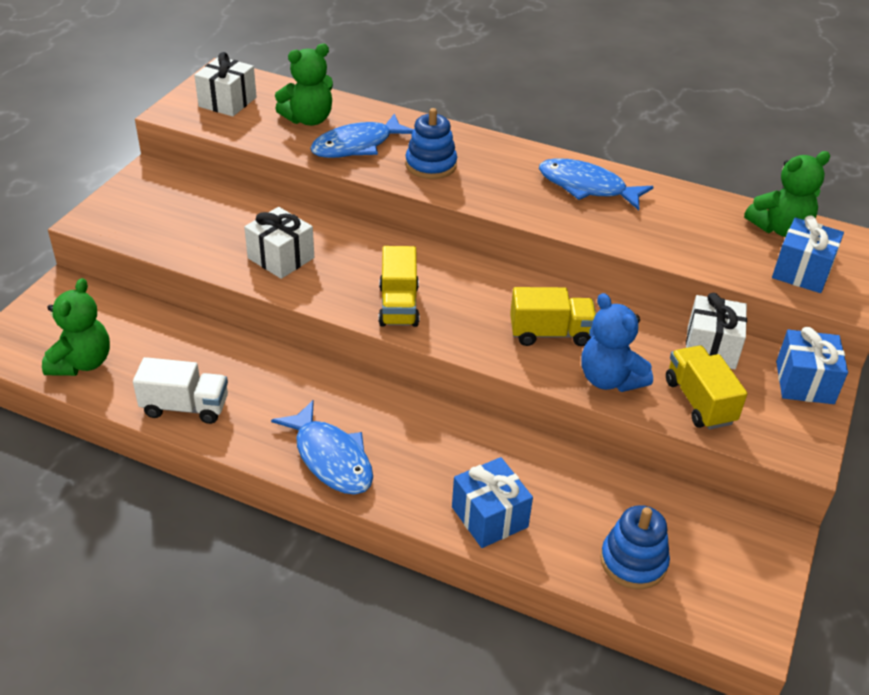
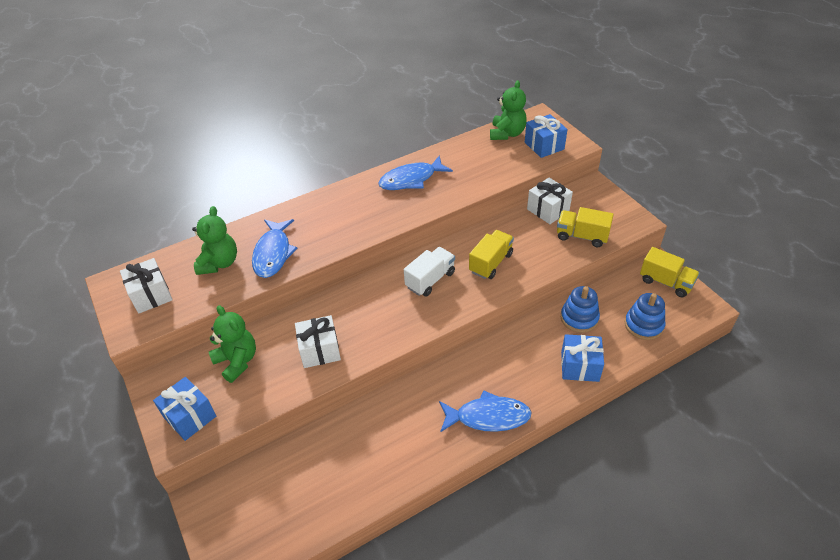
camera: 50 degrees left, 5 degrees up
green teddy bear [42,278,110,376] -> green teddy bear moved to [209,305,256,383]
white truck [133,357,228,424] -> white truck moved to [404,247,455,297]
yellow truck [379,246,419,327] -> yellow truck moved to [640,247,700,297]
blue stacking toy [405,108,457,179] -> blue stacking toy moved to [561,286,600,333]
blue teddy bear [581,293,653,392] -> none
blue gift [776,327,848,404] -> blue gift moved to [153,377,216,441]

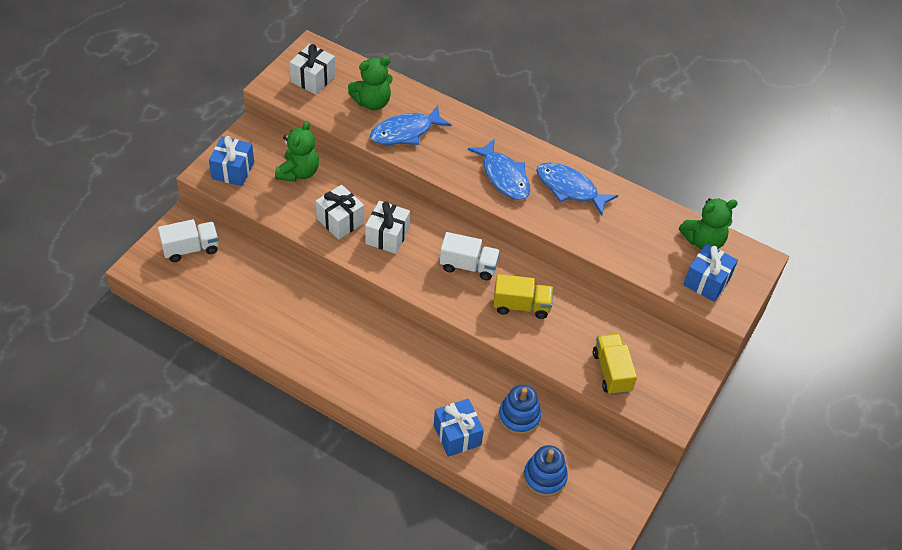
camera: 55 degrees right, 5 degrees up
blue fish [439,390,532,432] -> blue fish moved to [468,138,530,200]
white gift [527,178,573,224] -> white gift moved to [365,201,410,254]
yellow truck [640,247,700,297] -> none
none -> white truck [158,219,219,262]

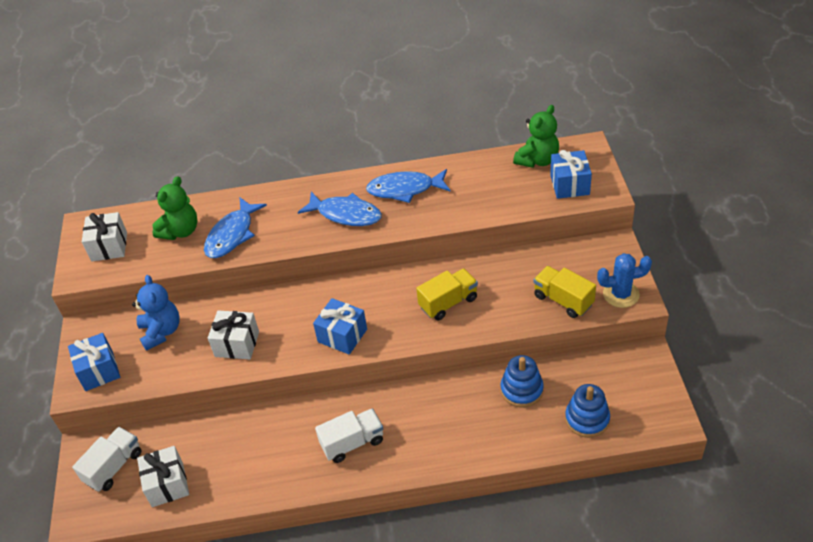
camera: 30 degrees left, 5 degrees down
green teddy bear [275,121,319,182] -> blue teddy bear [132,275,180,351]
white gift [365,201,410,254] -> white gift moved to [137,446,189,507]
blue gift [434,399,484,457] -> blue gift moved to [313,298,367,355]
white truck [440,232,500,280] -> white truck moved to [315,408,383,463]
none -> blue cactus [597,253,652,308]

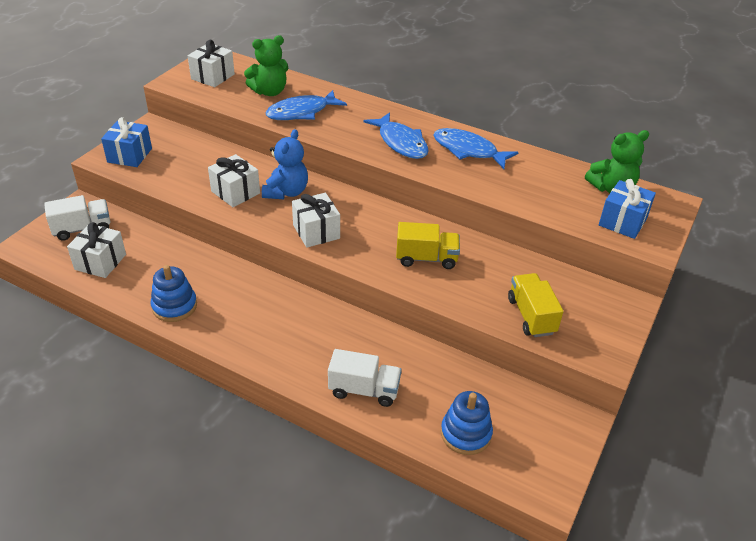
camera: 30 degrees right, 5 degrees down
blue teddy bear [132,275,180,351] -> blue teddy bear moved to [262,129,308,199]
blue gift [313,298,367,355] -> white gift [292,193,340,248]
white truck [315,408,383,463] -> white truck moved to [328,349,402,407]
blue stacking toy [501,355,544,407] -> blue stacking toy moved to [151,265,197,322]
blue cactus [597,253,652,308] -> none

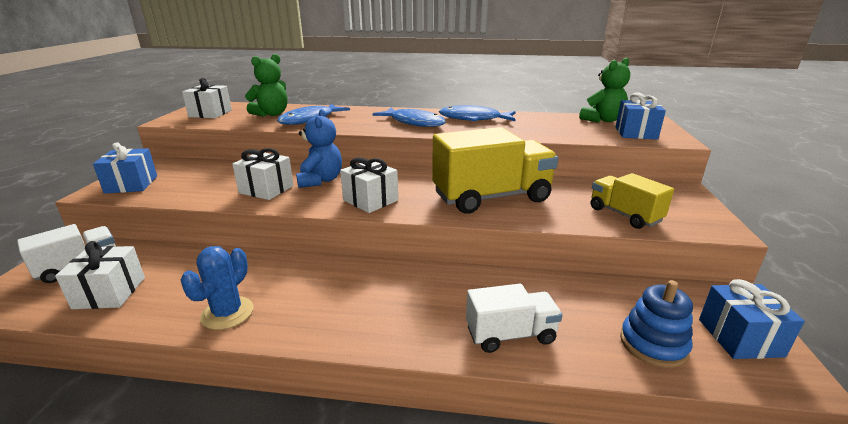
camera: 20 degrees left, 15 degrees down
blue stacking toy [151,265,197,322] -> blue cactus [181,246,253,330]
yellow truck [396,222,460,269] -> yellow truck [432,127,558,214], size x1.79
none -> blue gift [699,279,805,359]

